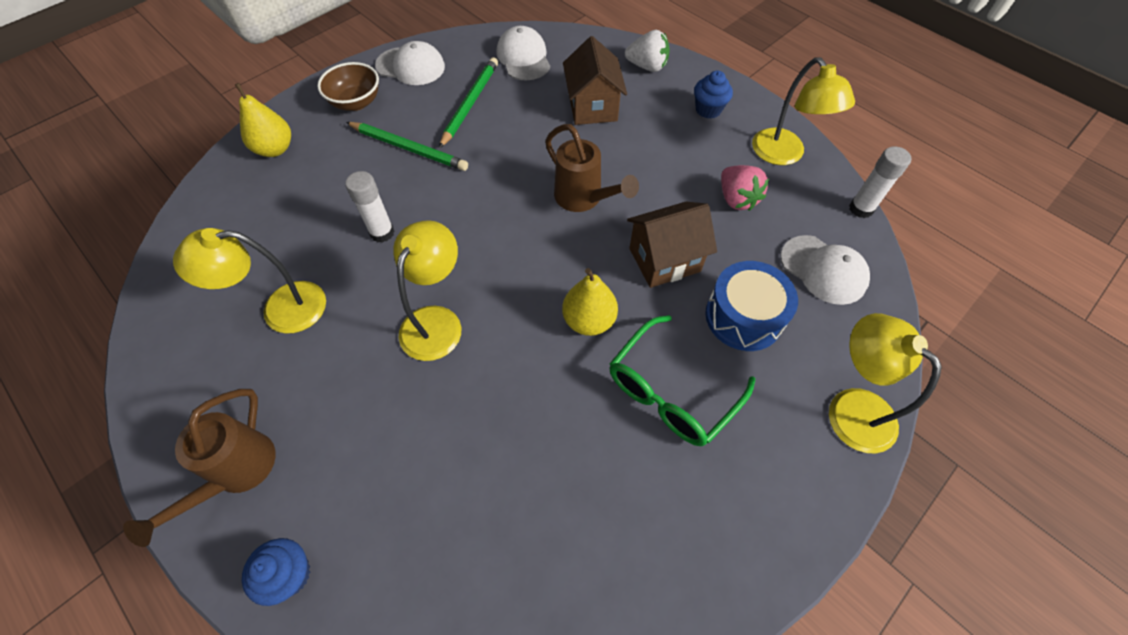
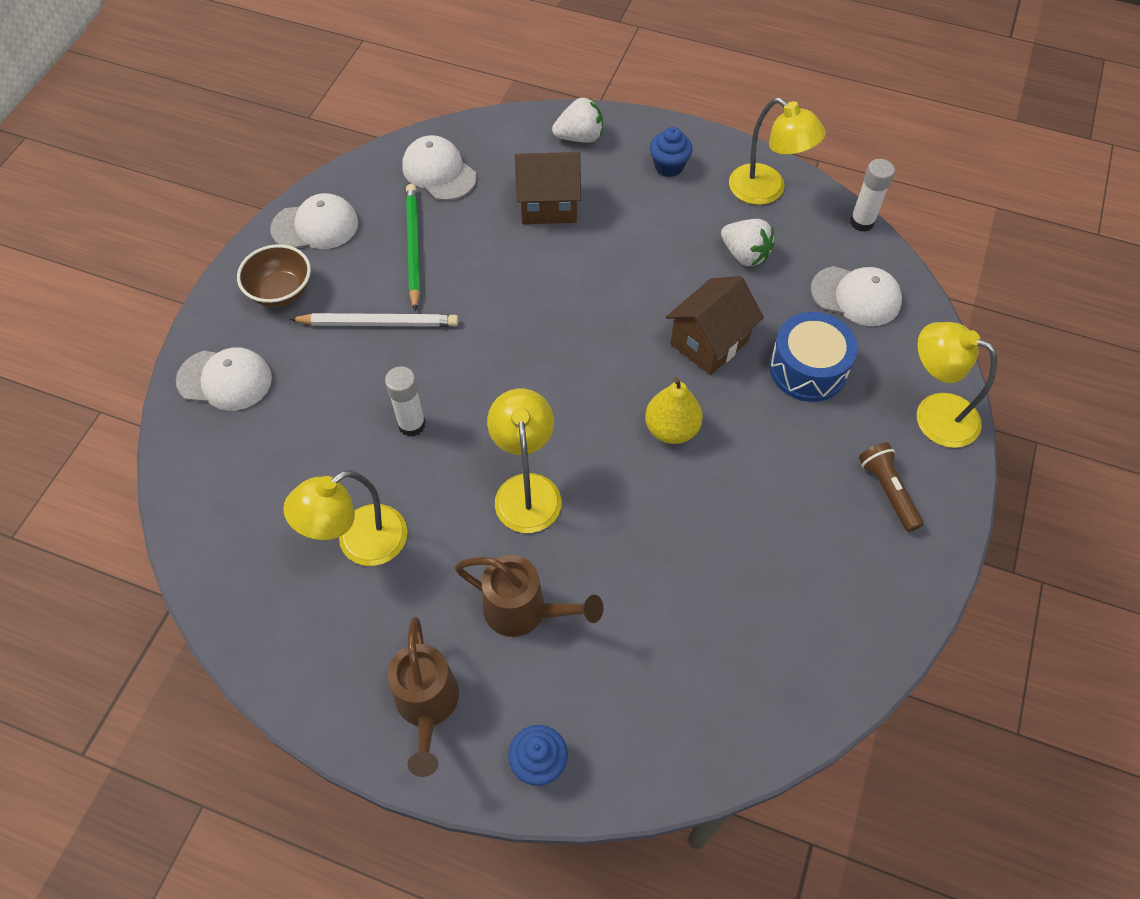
camera: 25 degrees left, 0 degrees up
yellow pear [235,83,291,157] -> white cap [176,347,272,411]
green pencil [346,122,468,171] -> white pencil [289,313,458,327]
brown watering can [545,124,639,212] -> brown watering can moved to [455,555,603,637]
brown house [563,36,627,125] -> brown house turned 60 degrees counterclockwise [515,152,581,224]
green glasses [609,315,755,446] -> none
pink strawberry [721,165,769,211] -> white strawberry [721,219,774,266]
none -> brown flashlight [859,442,923,532]

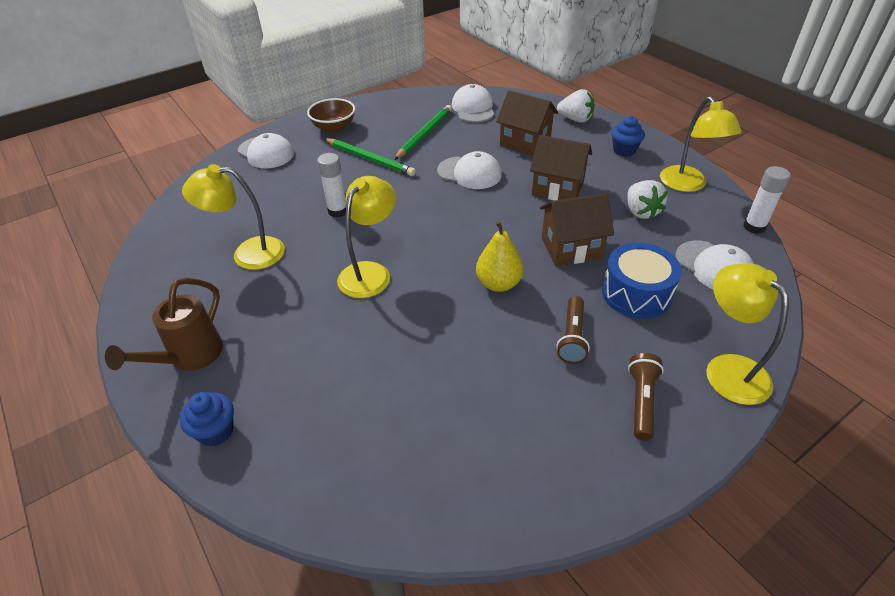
camera: 35 degrees right, 15 degrees down
white cap [270,193,358,249] -> white cap moved to [437,151,502,189]
white pencil [289,313,458,327] -> green pencil [325,138,416,176]
brown watering can [455,555,603,637] -> none
none -> brown house [530,135,592,201]
none -> brown flashlight [556,296,590,364]

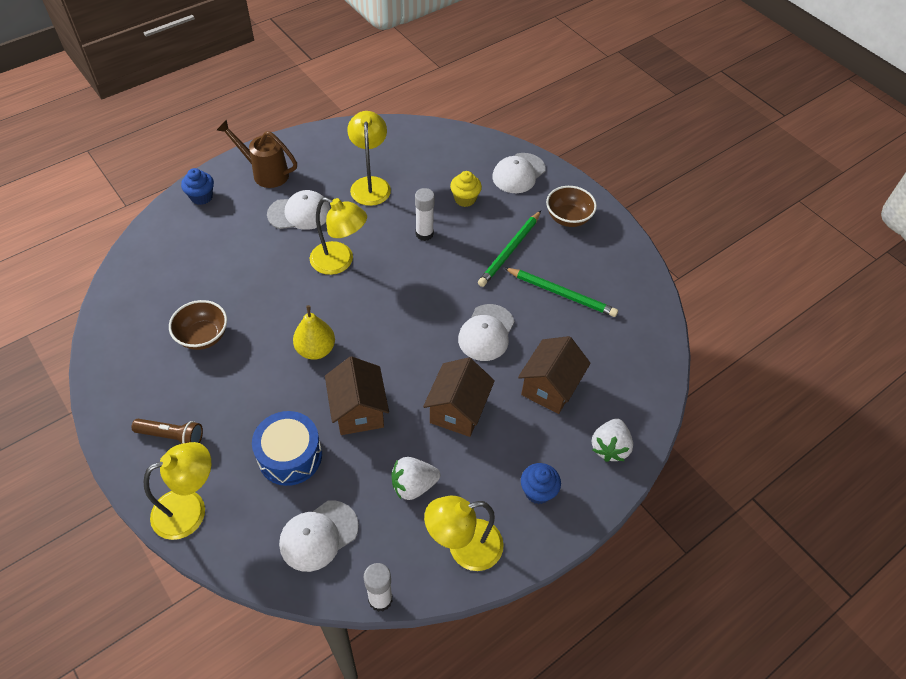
camera: 85 degrees right, 10 degrees up
white cap [452,84,494,122] -> white cap moved to [267,190,330,230]
brown flashlight [556,296,590,364] -> none
none -> brown bowl [169,300,227,350]
none -> yellow cupcake [450,171,482,207]

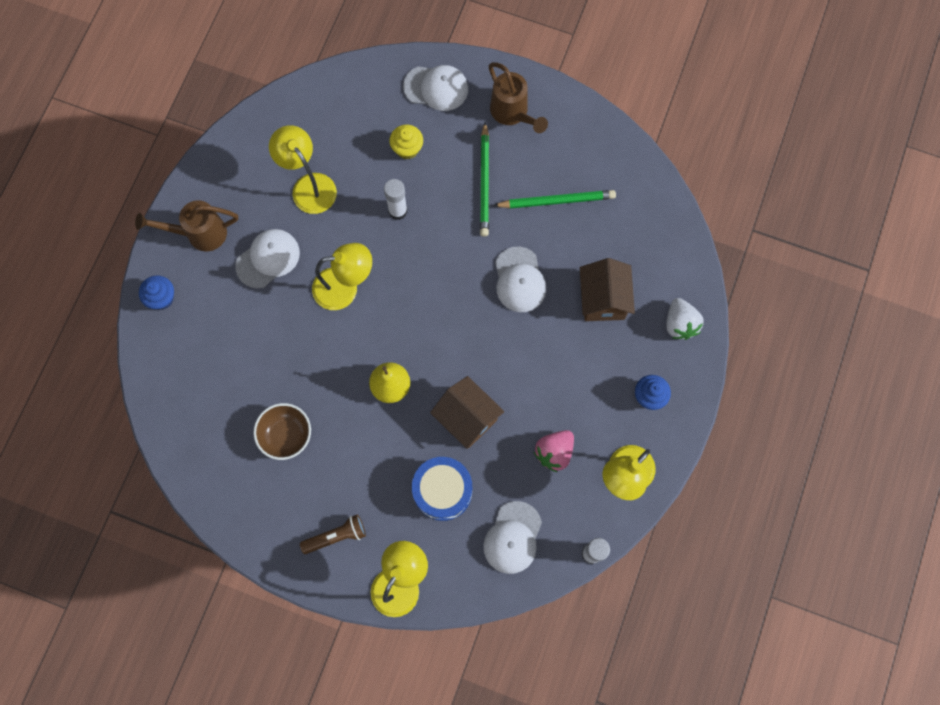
camera: 30 degrees left, 20 degrees up
white strawberry [391,457,440,500] -> pink strawberry [534,430,574,472]
brown house [423,357,495,437] -> none
white cap [492,153,546,193] -> white cap turned 90 degrees counterclockwise [403,65,468,111]
brown bowl [546,186,597,227] -> brown watering can [489,62,548,133]

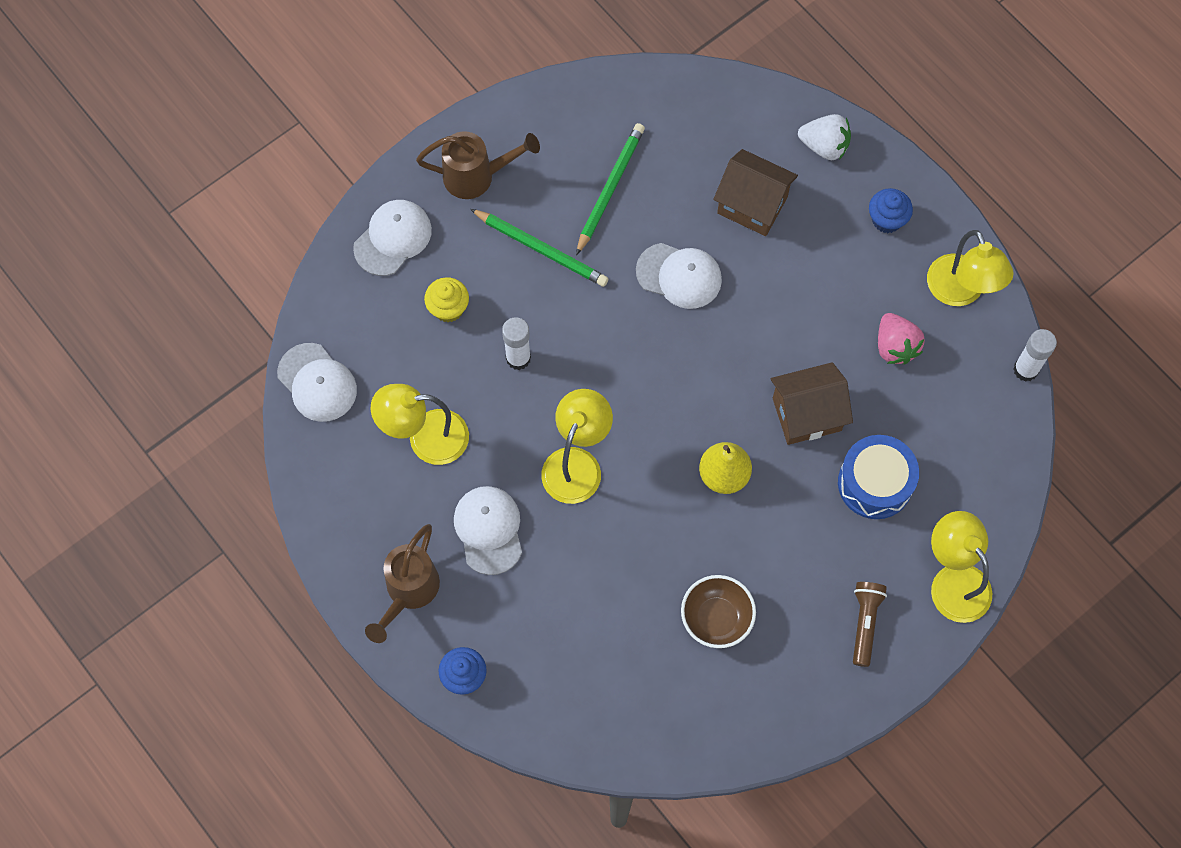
camera: 60 degrees left, 5 degrees down
white cap [483,501,542,574] -> white cap moved to [277,343,357,422]

